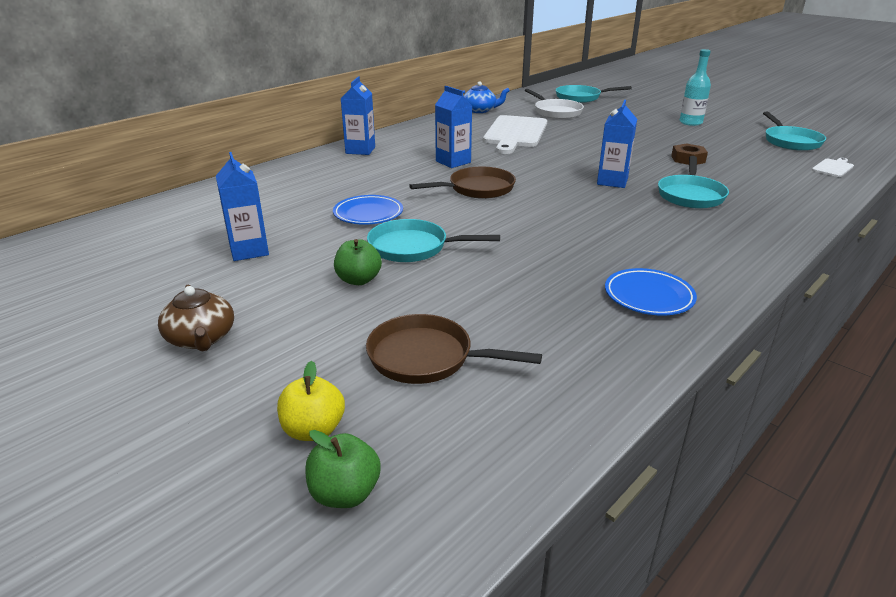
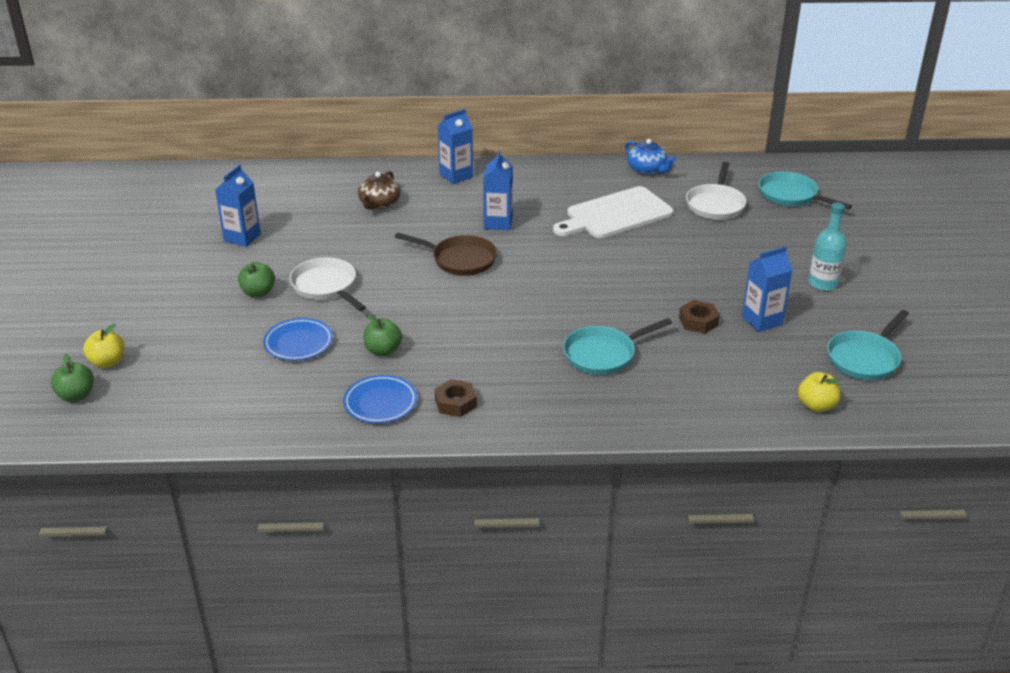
camera: 45 degrees right, 5 degrees up
brown teapot [158,284,234,352] -> brown teapot moved to [358,171,401,210]
blue plate [333,195,403,225] -> blue plate moved to [263,318,333,361]
brown pan [366,314,542,384] -> none
turquoise pan [367,219,500,262] -> white pan [290,257,366,311]
blue carton [597,100,637,188] -> blue carton moved to [742,246,793,332]
white cutting board [812,158,854,177] -> yellow apple [798,372,840,412]
none -> green apple [363,314,402,356]
none -> brown nut [435,379,477,417]

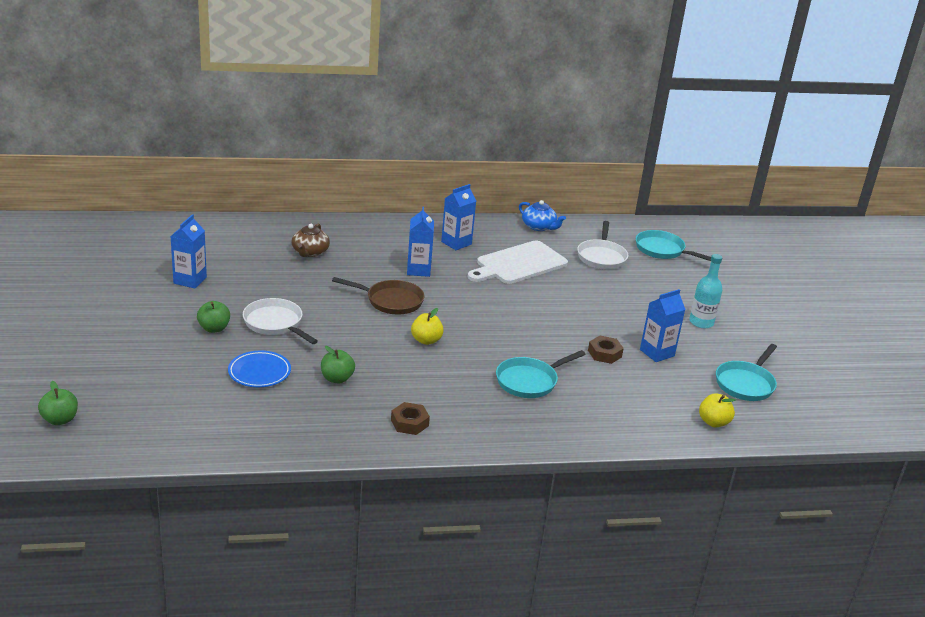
camera: 10 degrees left, 5 degrees down
yellow apple [83,324,124,368] -> yellow apple moved to [411,308,444,345]
blue plate [343,375,417,423] -> none
blue carton [438,109,473,184] -> blue carton moved to [441,184,476,250]

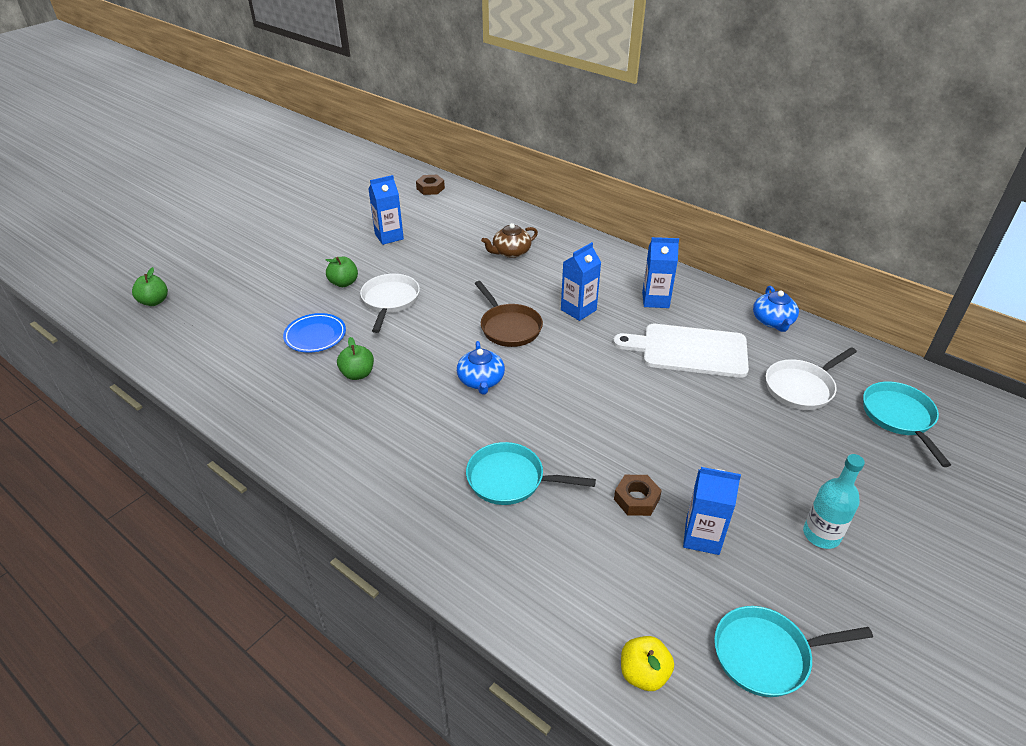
camera: 50 degrees right, 10 degrees up
brown nut [391,402,430,435] -> brown nut moved to [416,175,445,195]
yellow apple [411,308,444,345] -> blue teapot [457,341,505,395]

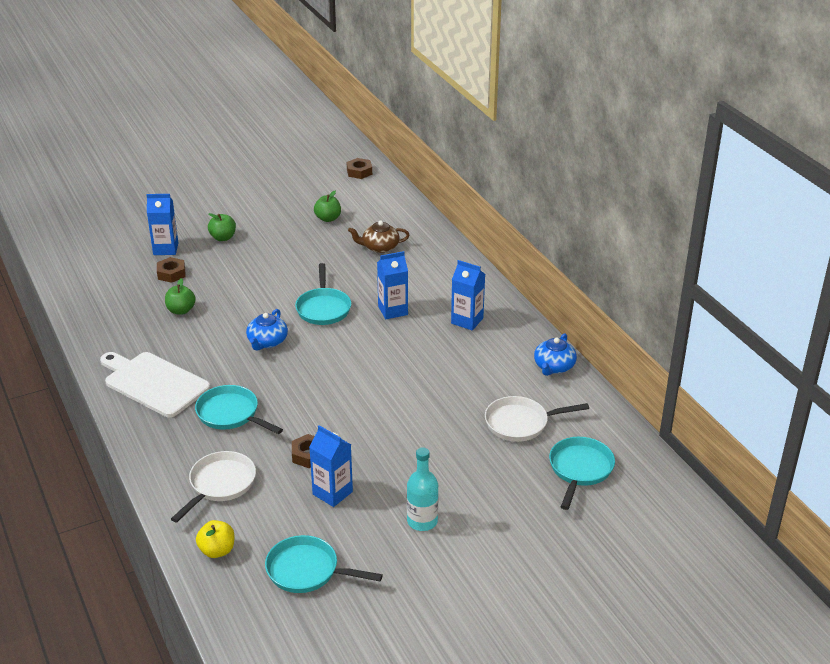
camera: 25 degrees right, 5 degrees down
green apple [132,267,168,306] -> green apple moved to [314,191,341,222]
blue plate [283,313,346,353] -> brown nut [157,257,186,283]
white pan [360,274,420,333] -> white pan moved to [171,451,256,523]
blue carton [369,175,404,245] -> blue carton moved to [146,194,178,255]
brown pan [475,281,543,347] -> turquoise pan [295,263,351,325]
white cutting board [613,324,749,378] -> white cutting board moved to [100,352,210,417]

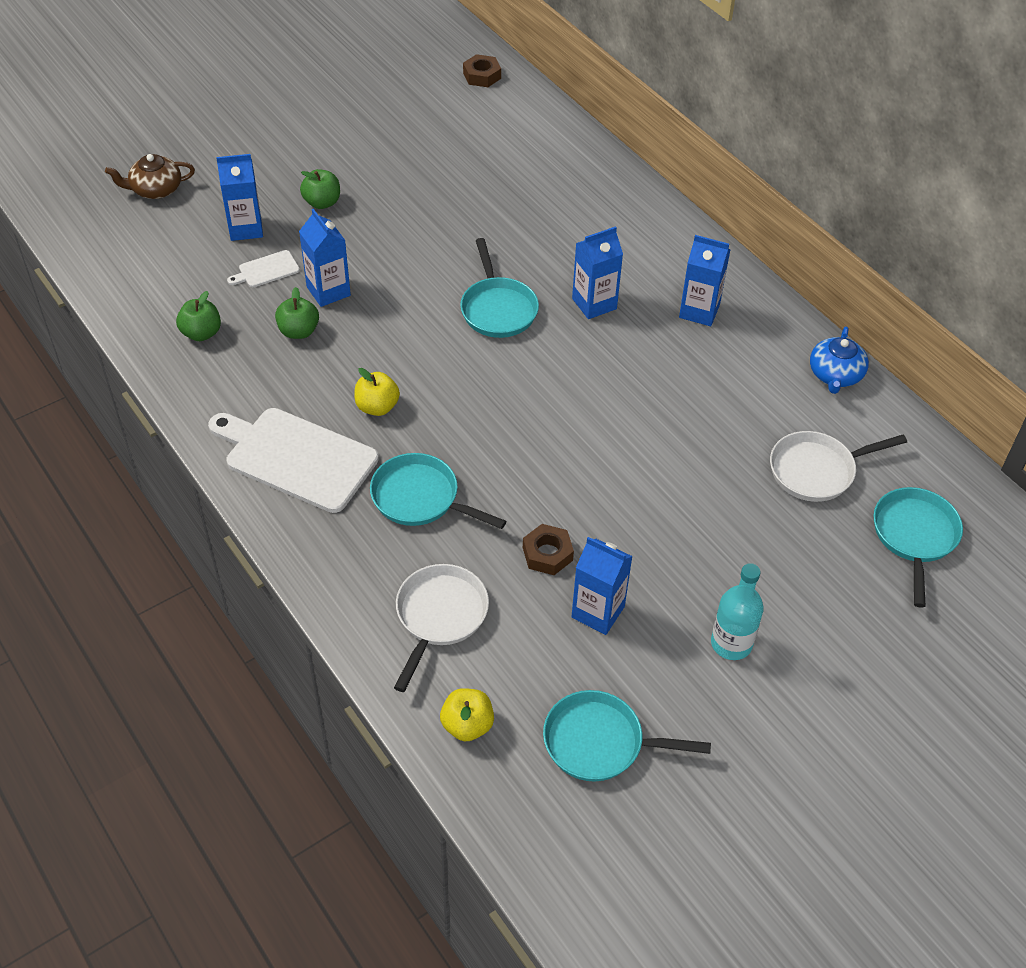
camera: 10 degrees left, 15 degrees up
brown nut [157,257,186,283] -> white cutting board [227,250,300,287]
blue teapot [246,309,288,351] -> none
green apple [314,191,341,222] -> green apple moved to [176,291,221,341]
brown teapot [348,221,410,253] -> brown teapot moved to [105,154,195,199]
none -> blue carton [299,209,351,307]
none -> yellow apple [354,368,400,416]

